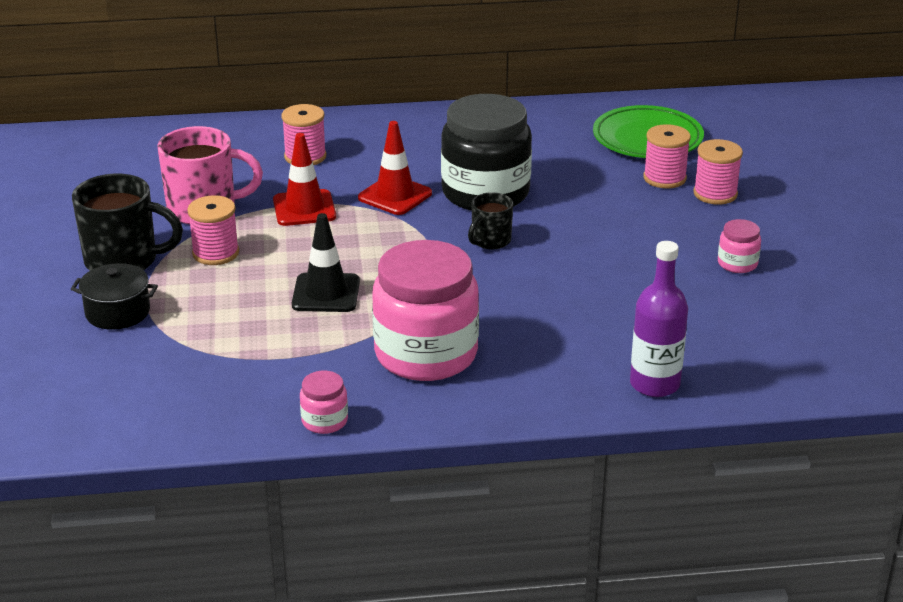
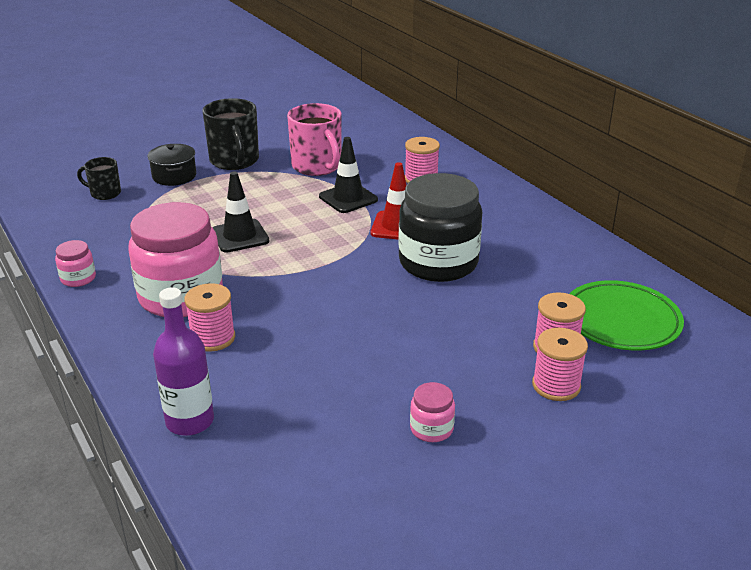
camera: 65 degrees right, 0 degrees up
pink spool [187,196,239,265] -> pink spool moved to [184,283,235,352]
red traffic cone [273,133,336,226] -> black traffic cone [319,137,378,213]
black mug [468,192,513,250] -> black mug moved to [77,157,121,200]

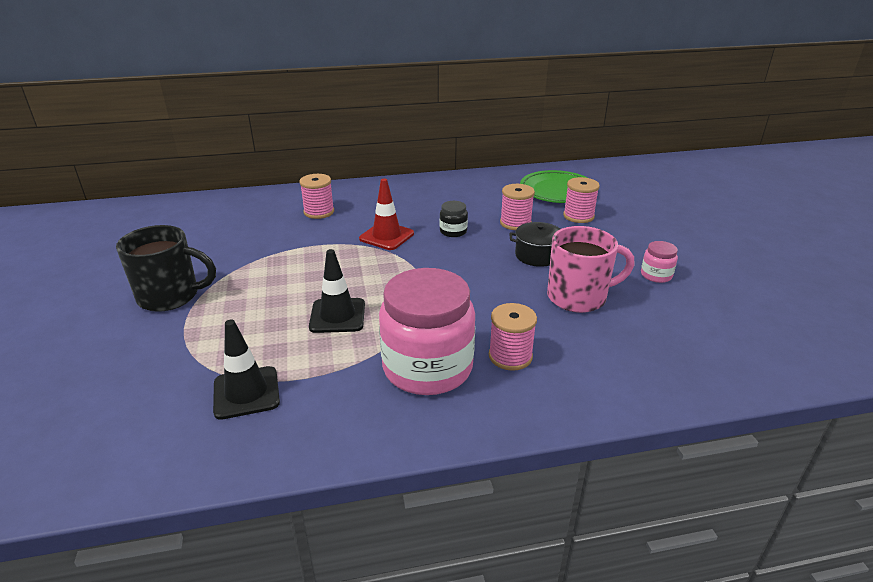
camera: 70 degrees left, 0 degrees up
pink jar [55,240,96,287] -> none
black mug [77,157,121,200] -> none
black pot [148,144,196,186] -> black pot moved to [509,222,560,267]
purple bottle [153,287,214,436] -> none
pink mug [287,103,342,176] -> pink mug moved to [547,226,635,313]
black traffic cone [319,137,378,213] -> black traffic cone moved to [213,320,280,420]
black jar [398,173,482,282] -> black jar [440,201,468,237], size x0.42
pink spool [532,328,588,401] -> pink spool moved to [500,184,535,230]

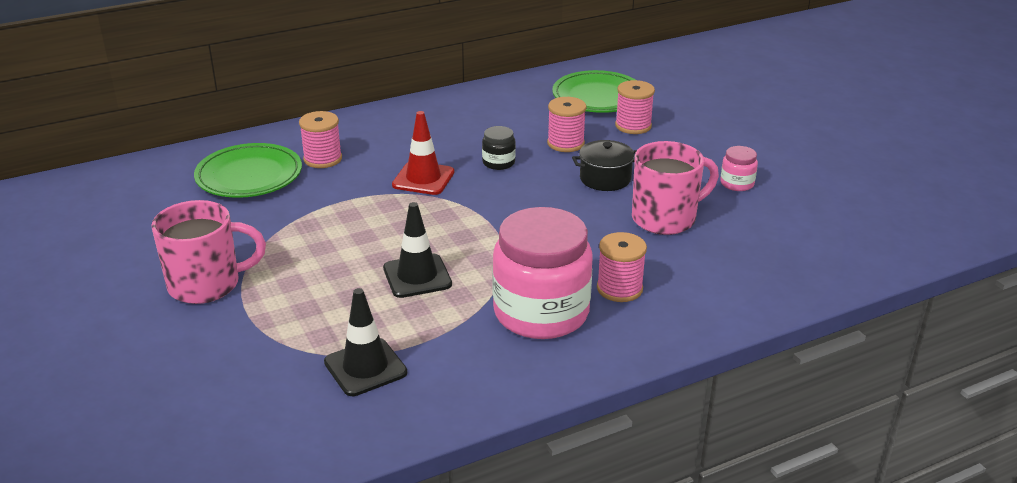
camera: 15 degrees left, 0 degrees up
black mug [116,225,216,312] -> pink mug [151,200,266,304]
none -> green plate [194,143,302,198]

